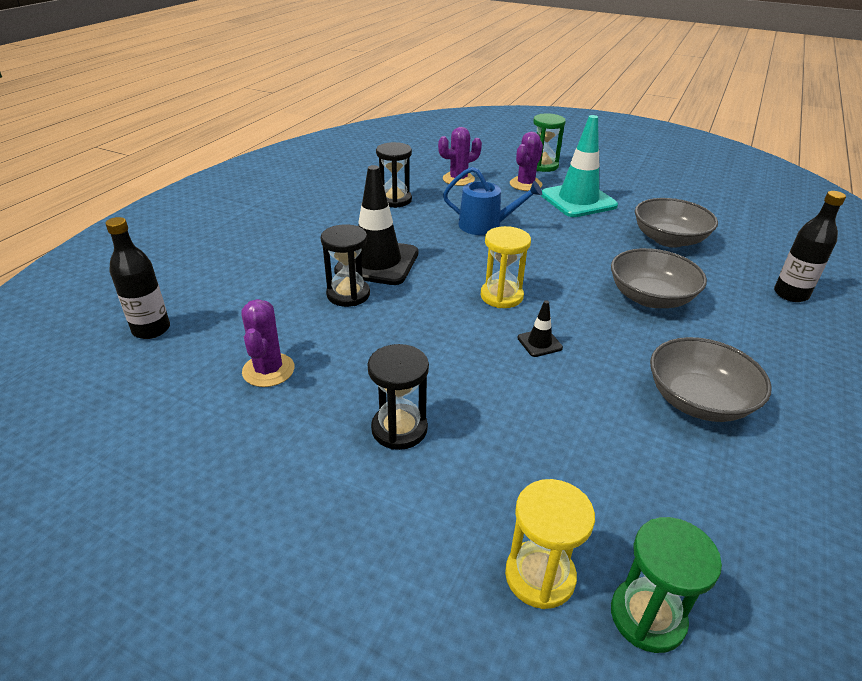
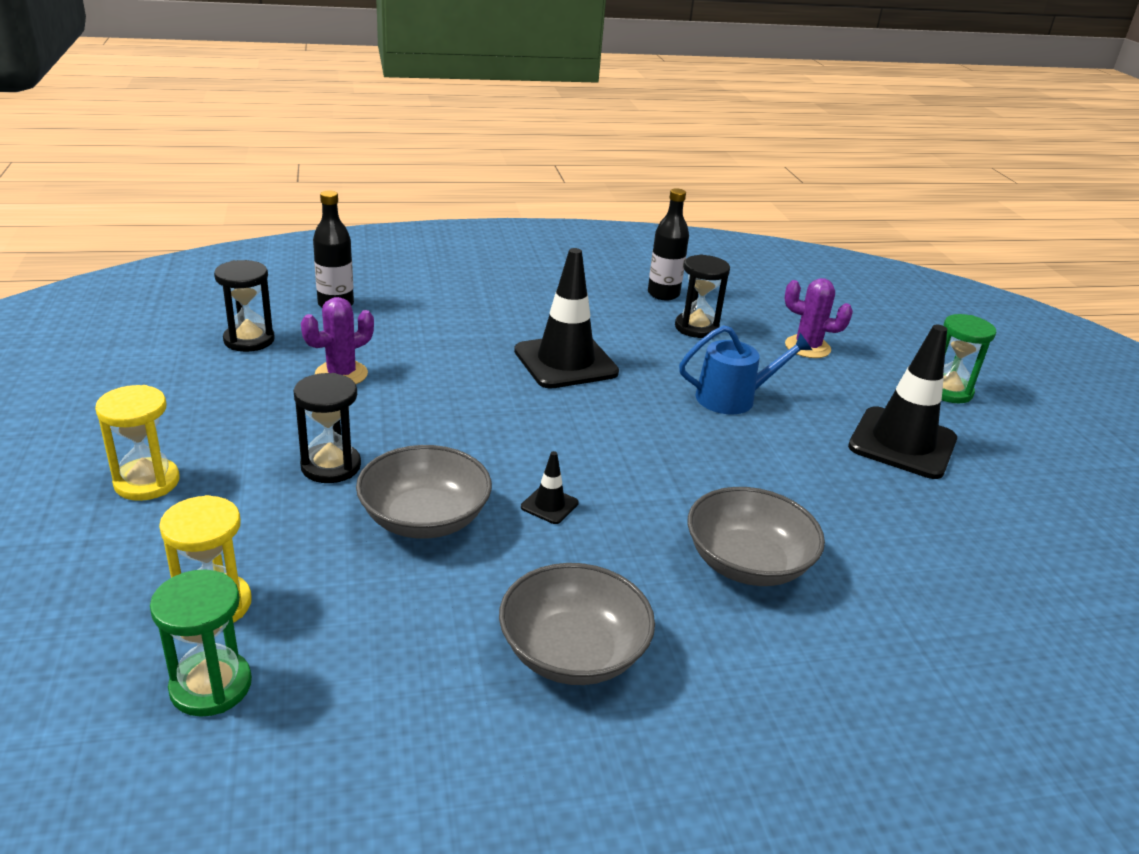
camera: 50 degrees right, 5 degrees down
black hourglass [321,224,370,307] -> black hourglass moved to [214,260,275,352]
blue watering can [443,167,542,235] -> blue watering can turned 75 degrees counterclockwise [679,325,812,415]
yellow hourglass [481,226,531,308] -> yellow hourglass moved to [95,385,180,501]
purple cactus [510,132,543,191] -> none
turquoise traffic cone [541,115,618,217] -> black traffic cone [848,325,957,479]
grey bowl [635,198,718,248] -> grey bowl moved to [356,445,492,539]
black bottle [774,191,846,302] -> black bottle moved to [648,188,689,301]

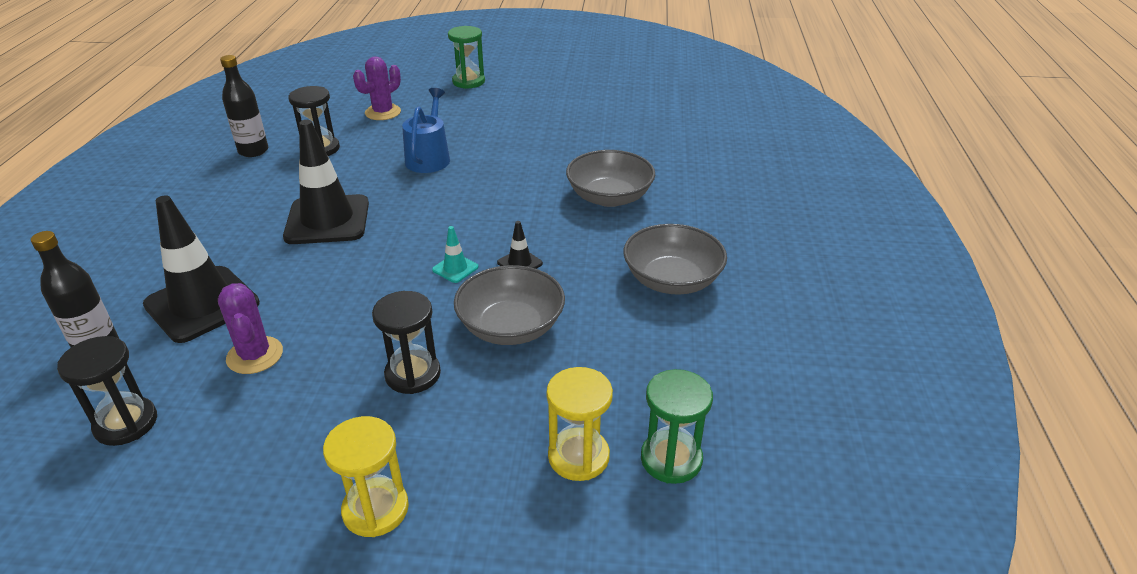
camera: 70 degrees left, 5 degrees up
black traffic cone [848,325,957,479] -> black traffic cone moved to [143,195,260,343]
none -> turquoise traffic cone [432,226,479,283]

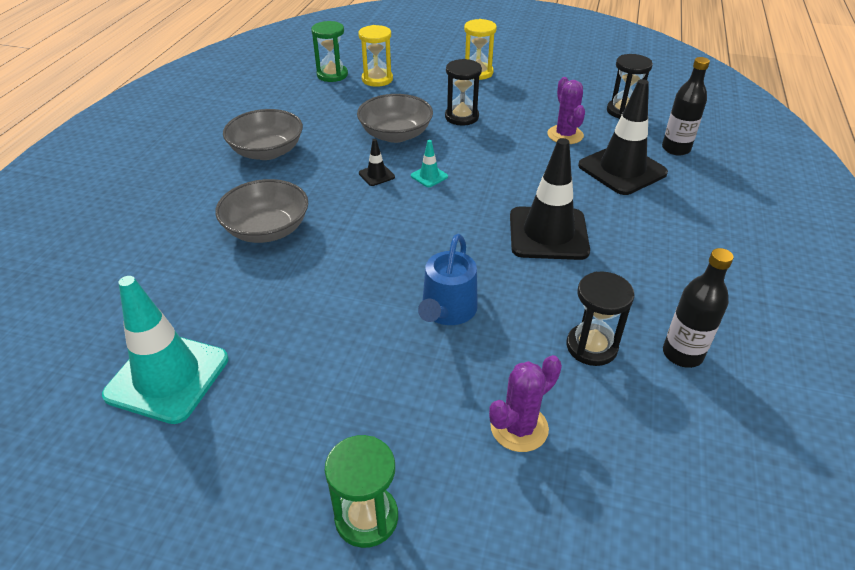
camera: 170 degrees left, 5 degrees up
none -> turquoise traffic cone [102,276,228,424]

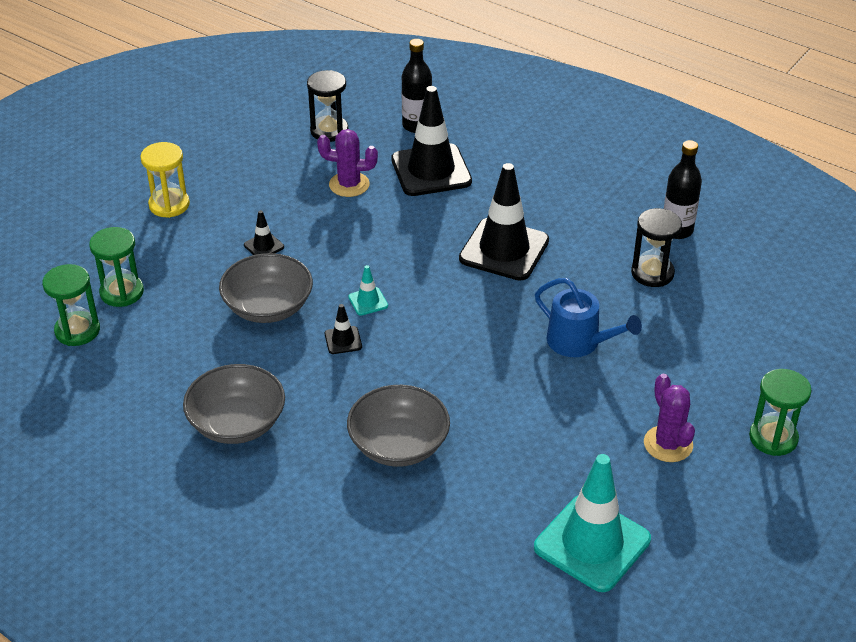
camera: 70 degrees left, 0 degrees up
yellow hourglass [358,25,393,87] -> green hourglass [89,227,144,307]
black hourglass [445,59,482,126] -> black traffic cone [244,210,284,255]
purple cactus [489,355,562,452] -> purple cactus moved to [644,374,695,462]

